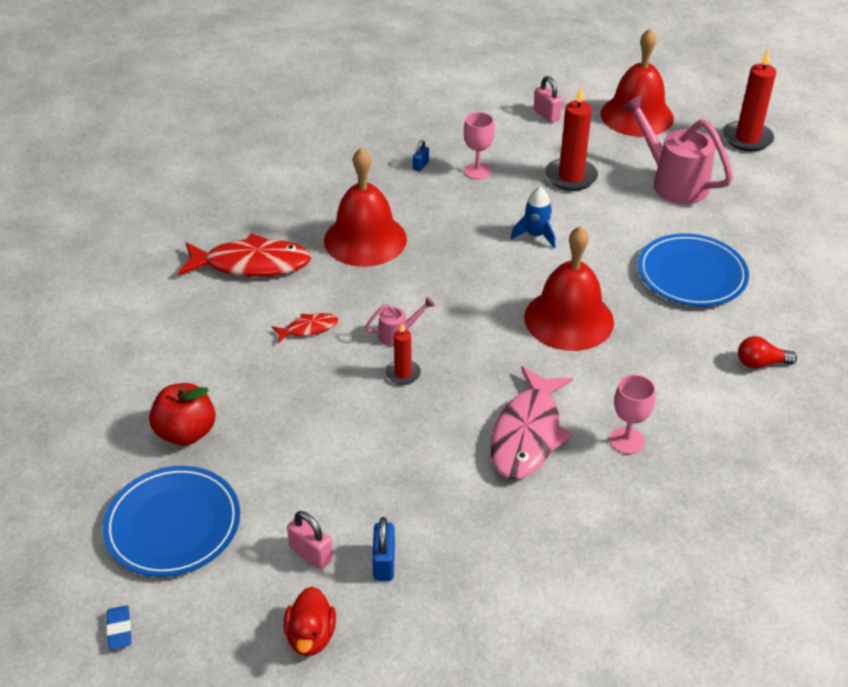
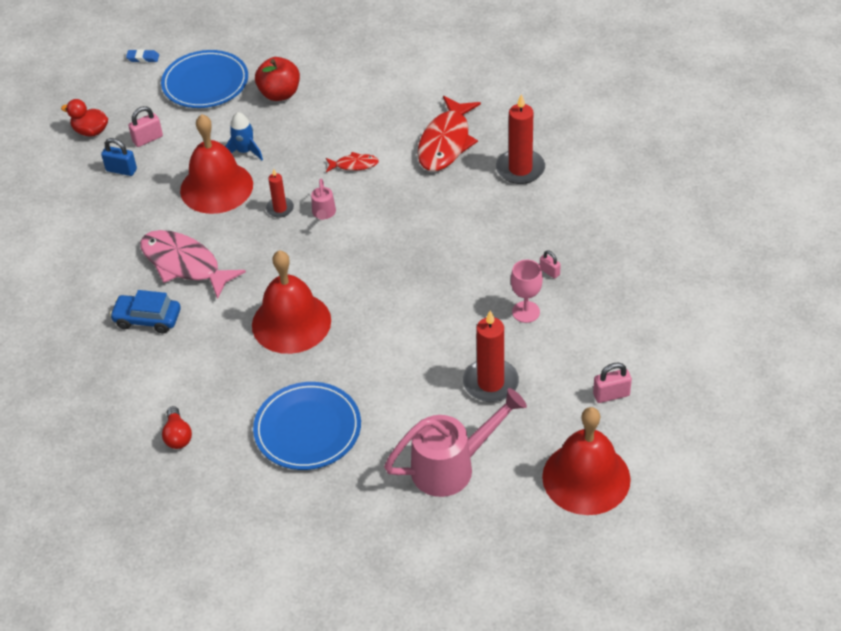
camera: 110 degrees right, 5 degrees up
red fish [271,313,338,343] -> red fish turned 90 degrees counterclockwise [326,152,379,172]
red bell [324,148,407,267] -> red bell moved to [180,114,253,214]
blue padlock [413,140,429,171] -> pink padlock [540,250,561,279]
blue rocket [511,187,556,248] -> blue rocket moved to [225,112,263,160]
pink goblet [610,375,655,454] -> blue car [110,290,181,333]
red candle [723,49,776,151] -> red candle moved to [496,94,545,184]
red light bulb [738,336,797,369] -> red light bulb turned 150 degrees clockwise [162,406,192,449]

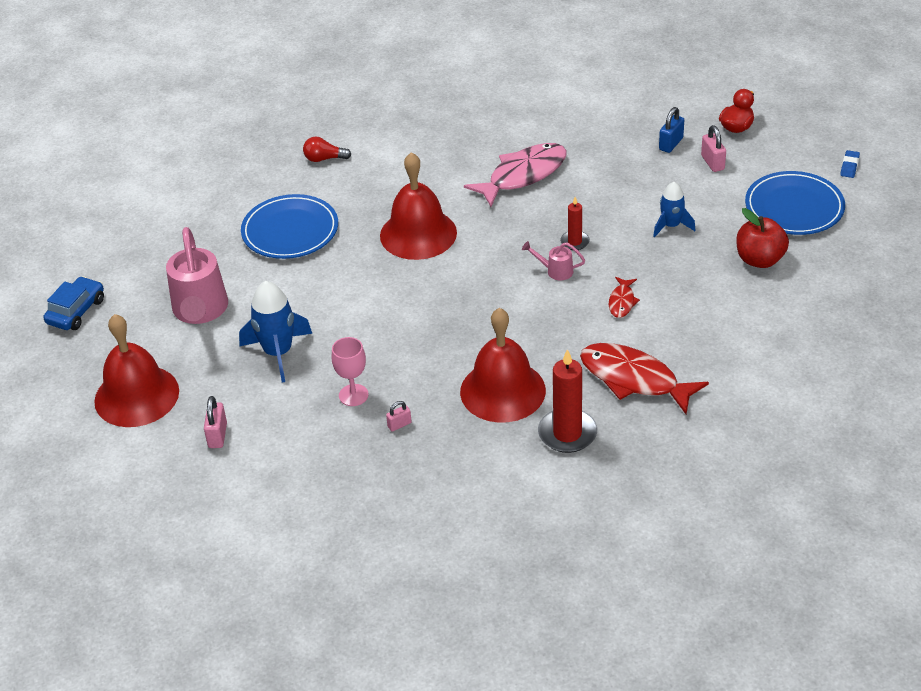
camera: 105 degrees right, 5 degrees down
blue car [110,290,181,333] -> blue car moved to [43,276,104,330]
red bell [180,114,253,214] -> red bell moved to [460,308,546,423]
red candle [463,311,519,402] -> blue rocket [239,281,312,383]

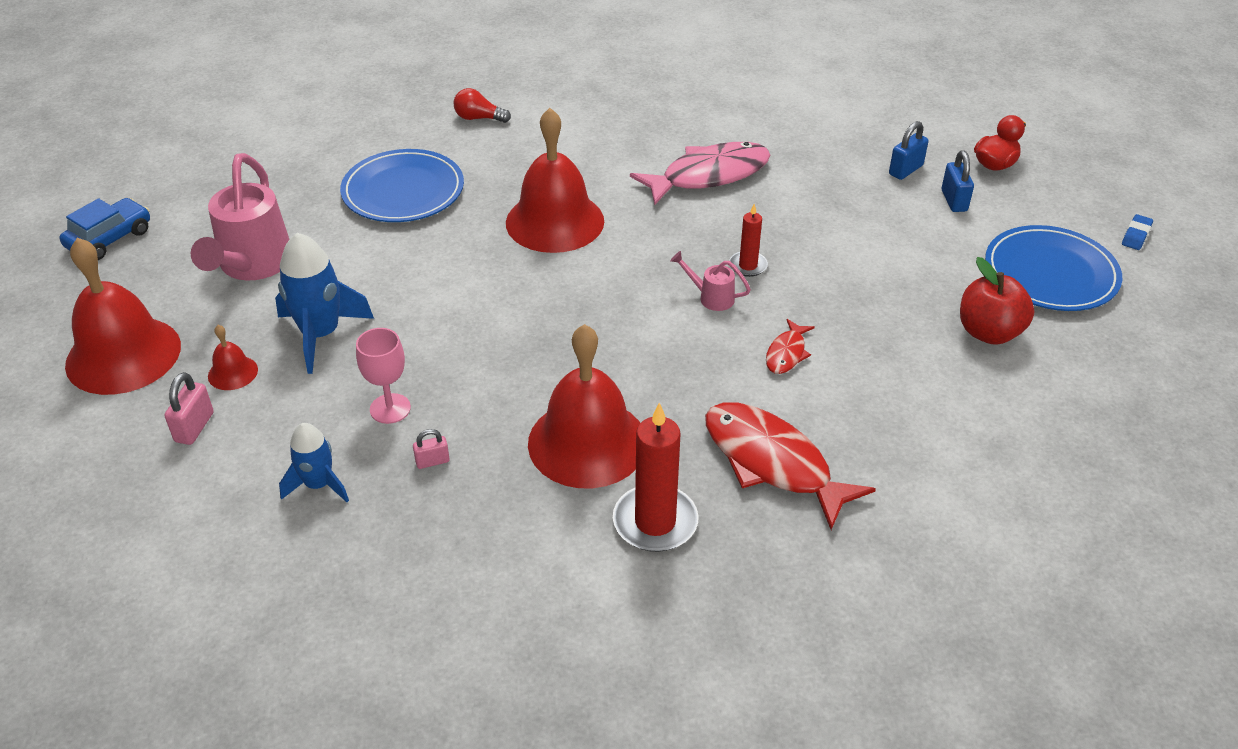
camera: 10 degrees right, 0 degrees up
blue rocket [653,182,695,237] -> blue rocket moved to [279,423,349,502]
pink padlock [701,125,726,172] -> blue padlock [941,150,974,212]
none -> red bell [208,325,258,390]

